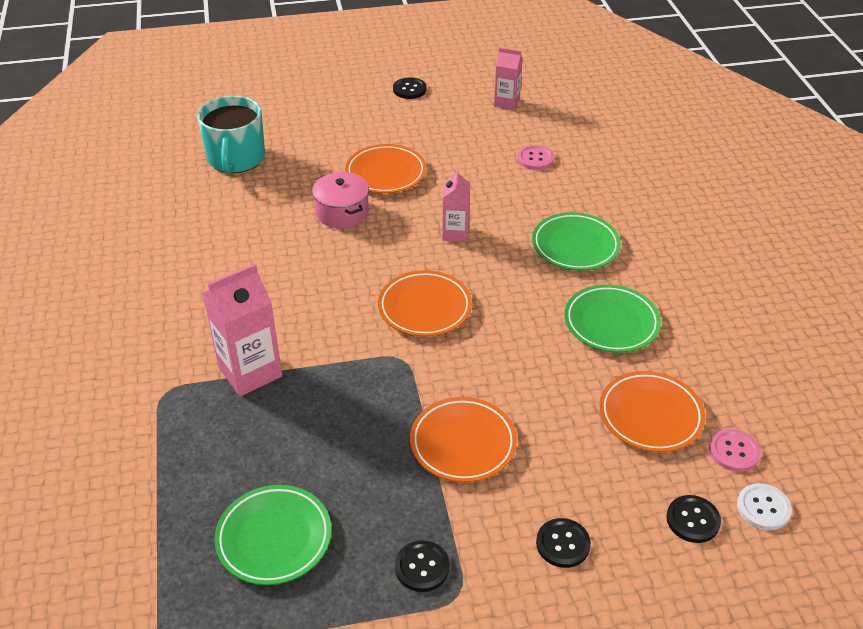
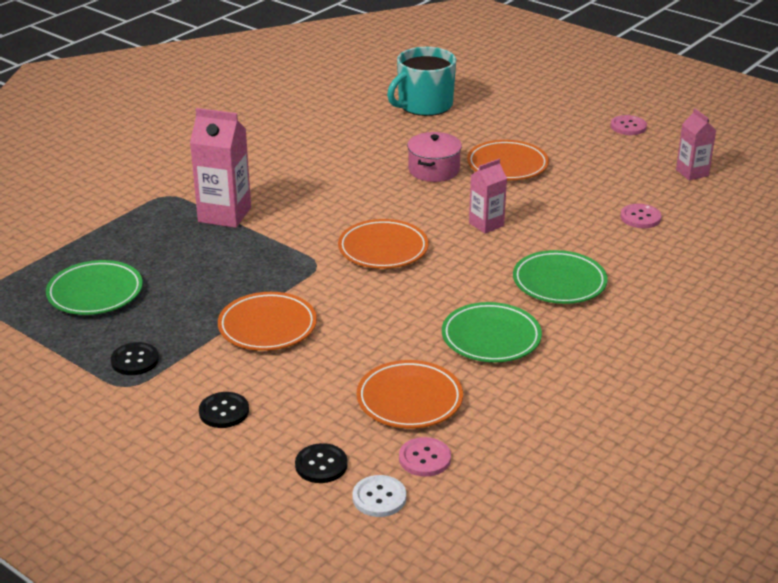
camera: 50 degrees right, 10 degrees down
black button [393,77,427,99] -> pink button [610,115,647,135]

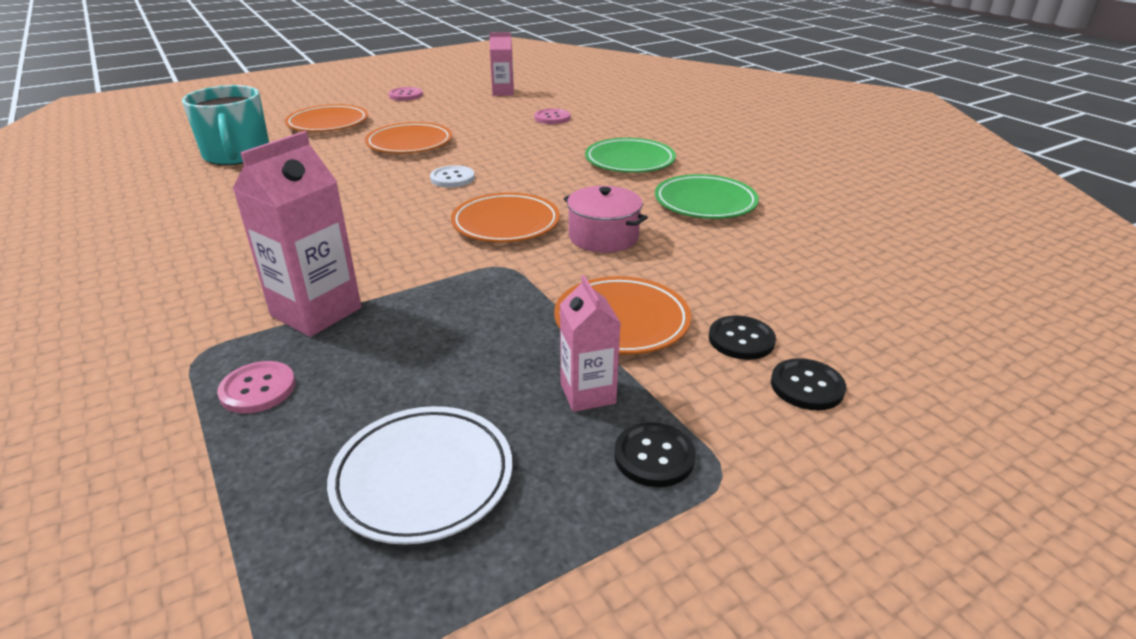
camera: 70 degrees left, 0 degrees up
green plate [46,260,143,315] -> white plate [327,406,513,545]
black button [295,443,348,483] -> black button moved to [709,315,776,360]
white button [352,475,406,517] -> white button moved to [430,165,475,188]
orange plate [357,360,463,428] -> orange plate moved to [285,104,368,132]
pink button [399,437,451,476] -> pink button moved to [217,361,295,414]
pink pot [407,132,462,182] -> pink pot moved to [564,186,648,253]
pink carton [469,159,507,233] -> pink carton moved to [560,275,620,412]

